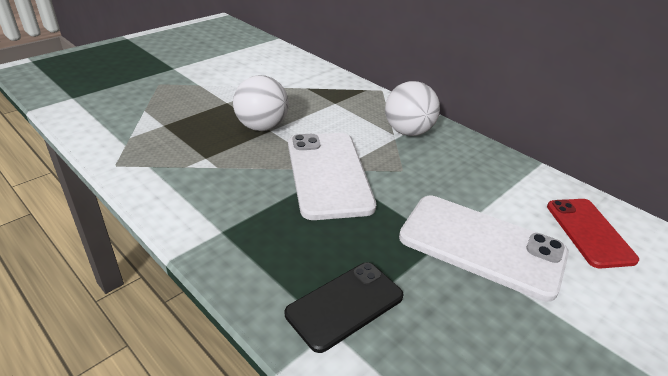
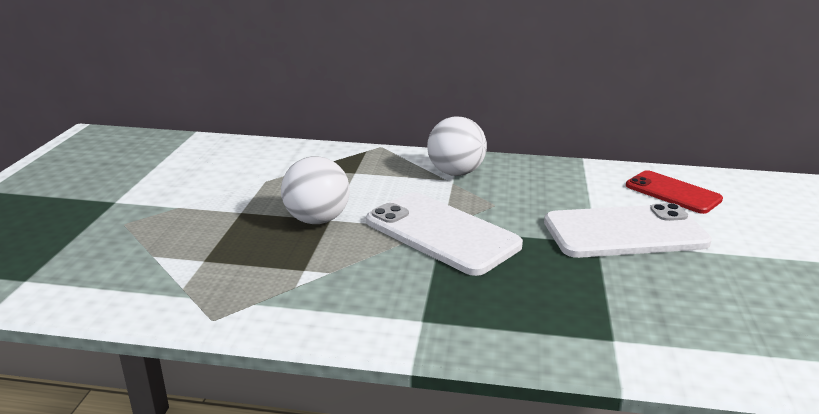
camera: 35 degrees left, 10 degrees down
black phone [285,262,404,353] -> none

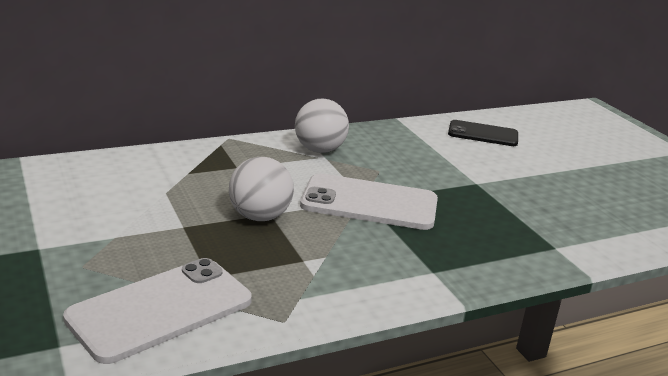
camera: 35 degrees left, 0 degrees up
white phone [544,203,712,258] -> white phone moved to [63,258,252,364]
red phone [626,170,723,214] -> black phone [448,120,518,146]

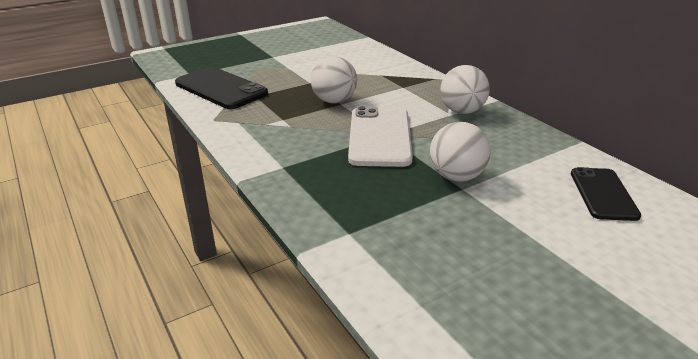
camera: 85 degrees right, 5 degrees up
white phone [63,258,252,364] -> black phone [175,67,268,109]
none -> white ball [430,122,491,182]

